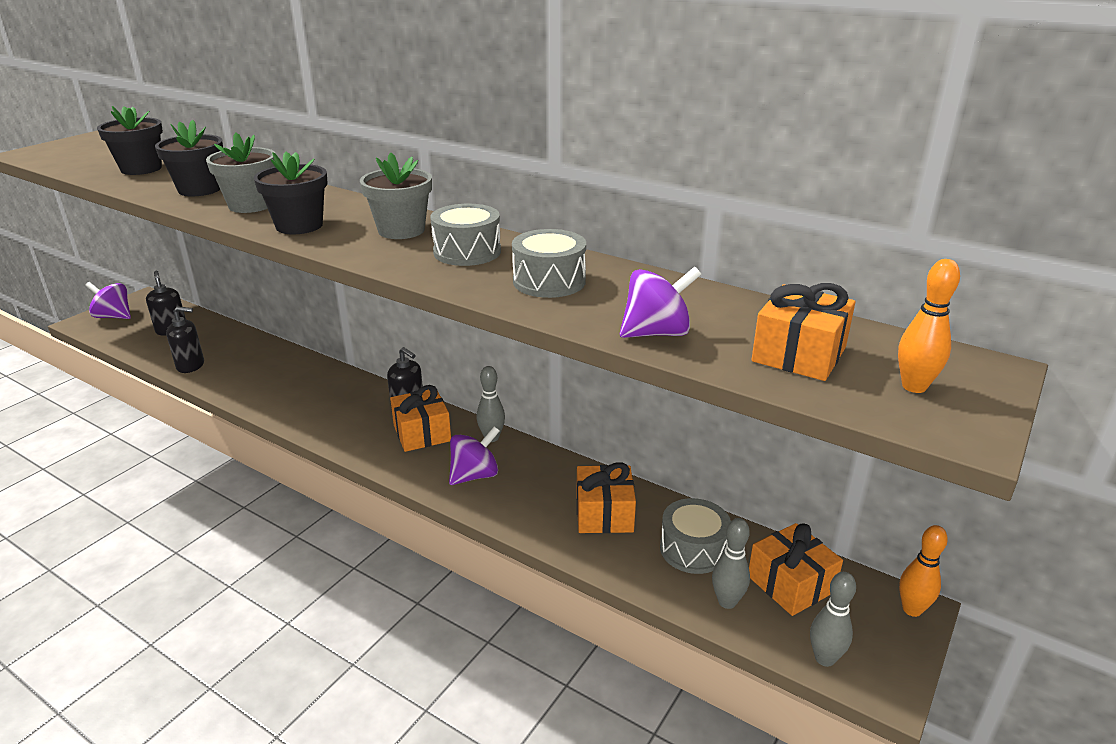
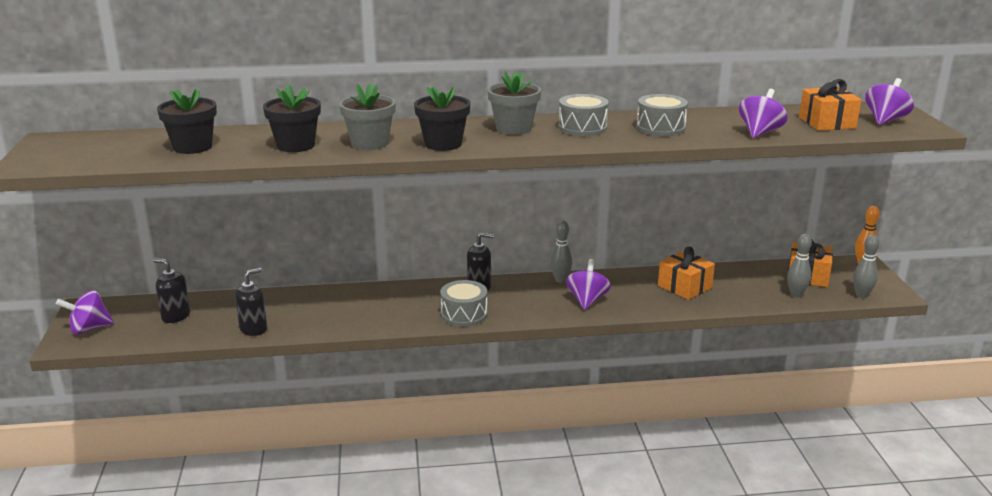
camera: 40 degrees left, 5 degrees down
orange gift [390,385,451,452] -> none
grey drum [660,498,731,574] -> grey drum moved to [440,280,488,327]
orange bowling pin [898,259,960,393] -> purple spinning top [865,78,914,125]

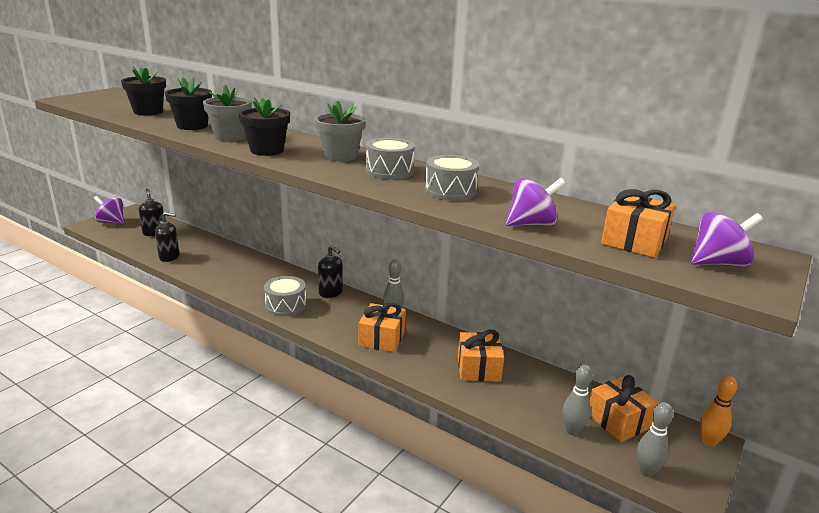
camera: 40 degrees right, 0 degrees up
purple spinning top [566,259,611,310] -> orange gift [359,303,406,352]

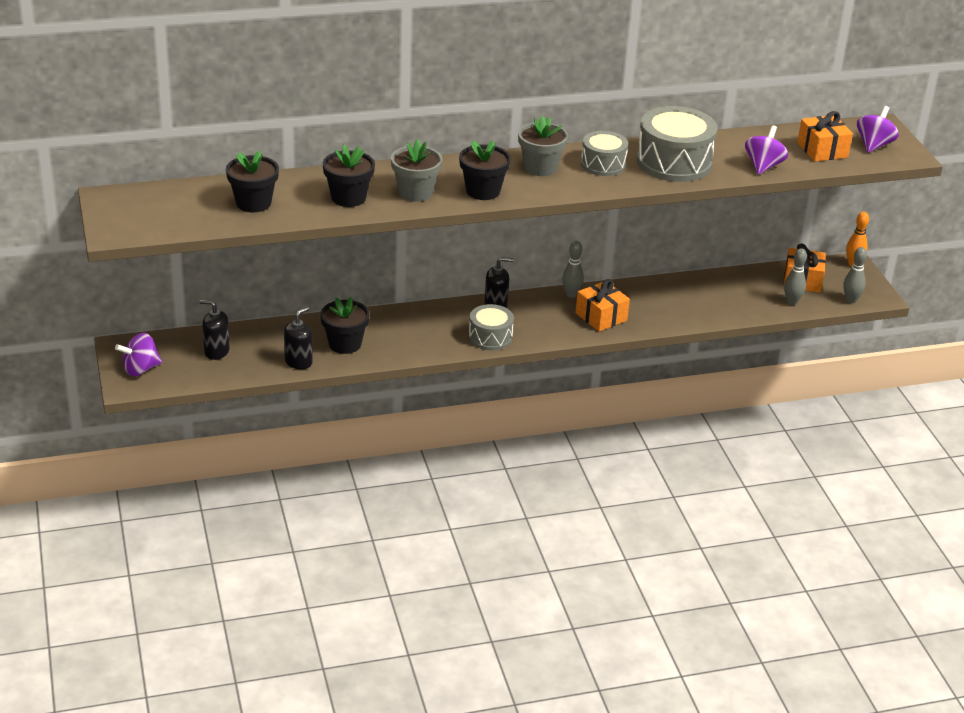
camera: 50 degrees left, 10 degrees up
grey drum [425,155,479,201] -> grey drum [637,106,718,182], size x1.68
orange gift [458,330,504,382] -> none
none -> black flower pot [320,297,370,354]

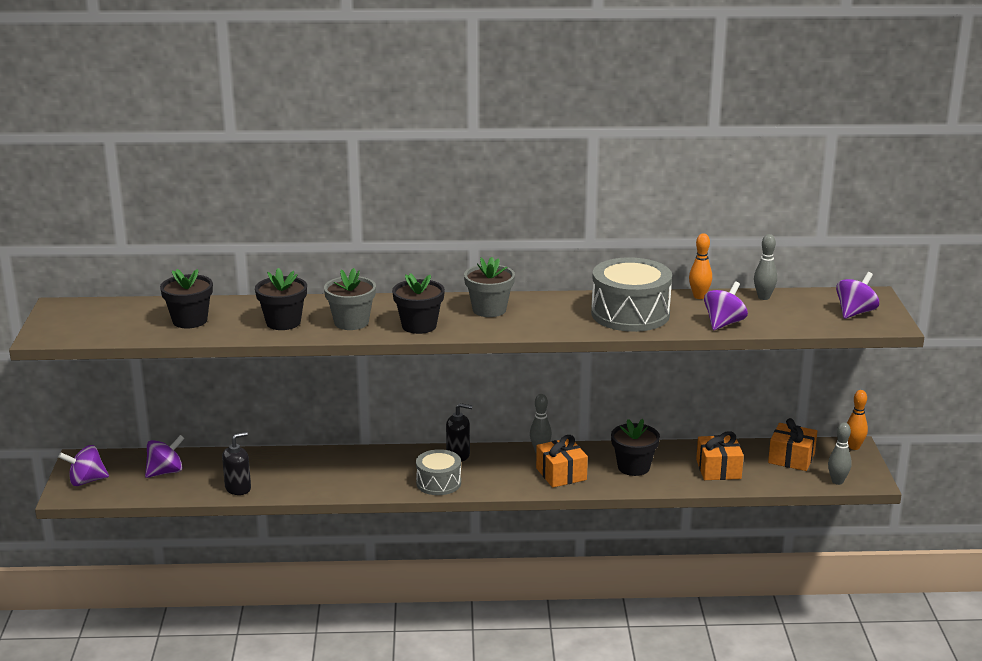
camera: 15 degrees right, 10 degrees down
black soap dispenser [200,300,230,360] -> purple spinning top [145,435,185,478]
black flower pot [320,297,370,354] -> black flower pot moved to [611,419,660,476]
grey drum [581,131,628,176] -> none
grey bowling pin [784,248,807,305] -> grey bowling pin moved to [754,234,777,300]
orange gift [797,111,853,162] -> orange gift moved to [696,431,744,480]
none -> orange bowling pin [689,233,712,299]

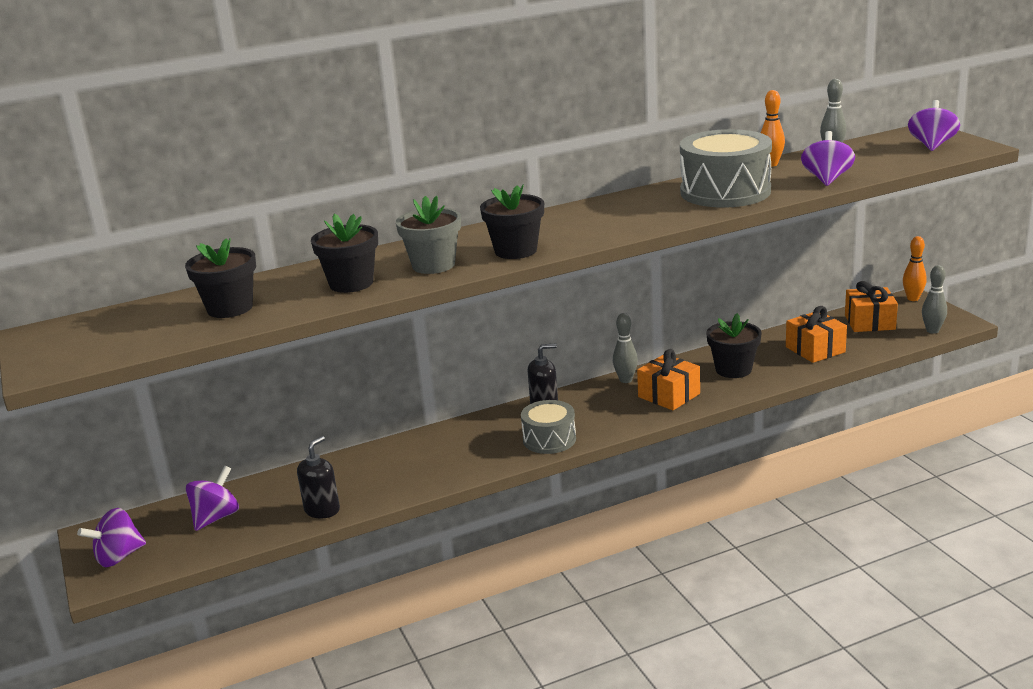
camera: 20 degrees left, 0 degrees up
grey flower pot [464,257,515,317] -> none

